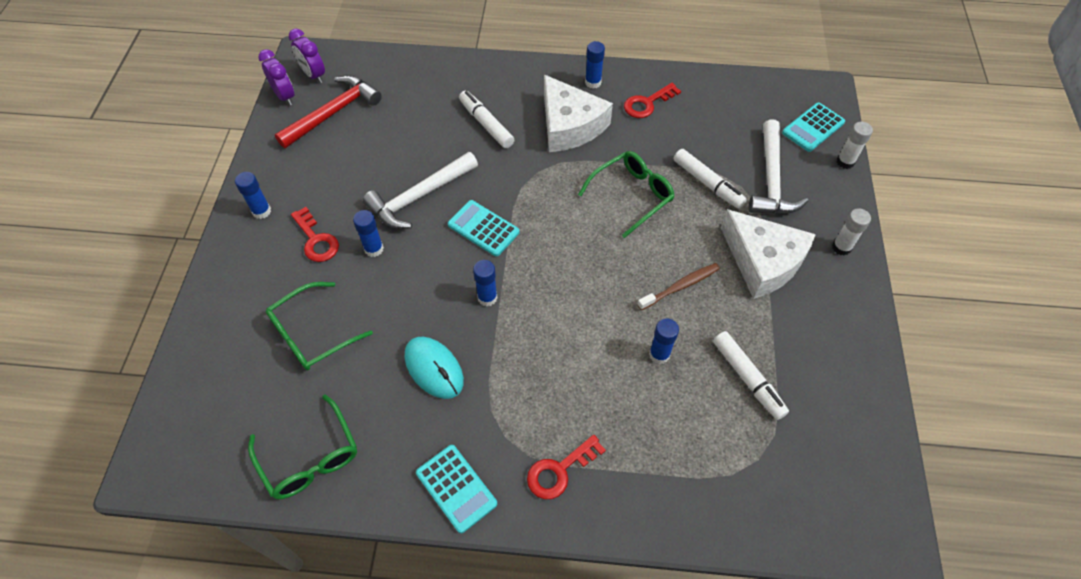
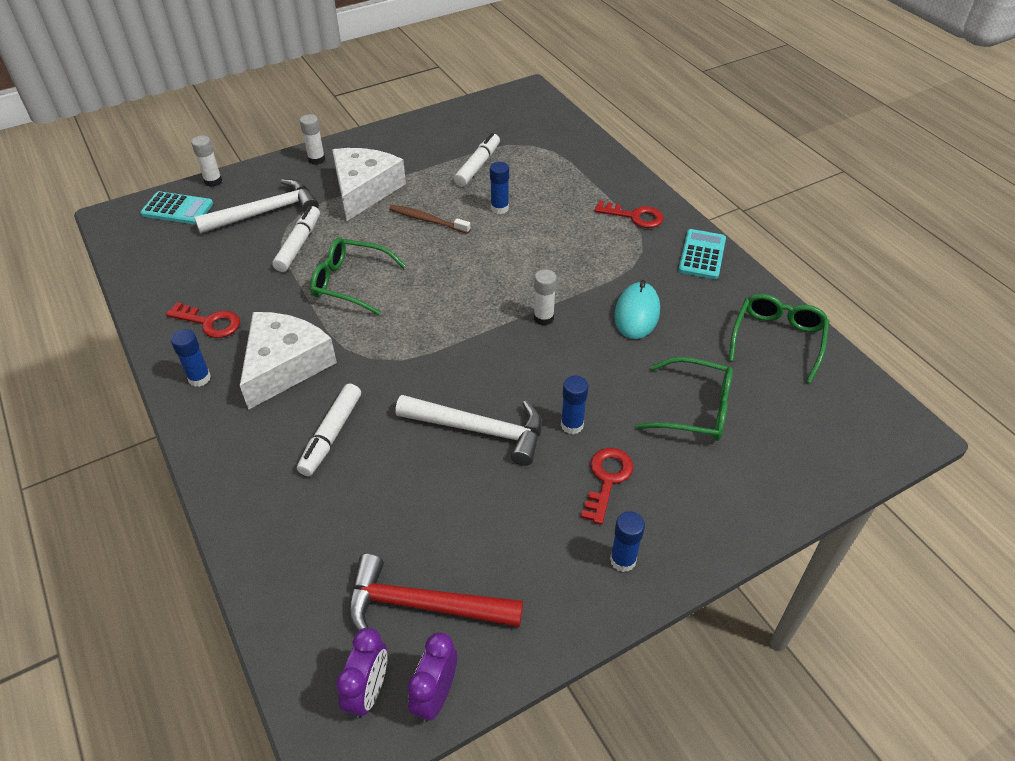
camera: 125 degrees left, 10 degrees down
turquoise calculator [448,200,520,256] -> none
blue glue stick [473,260,497,306] -> white glue stick [534,269,557,325]

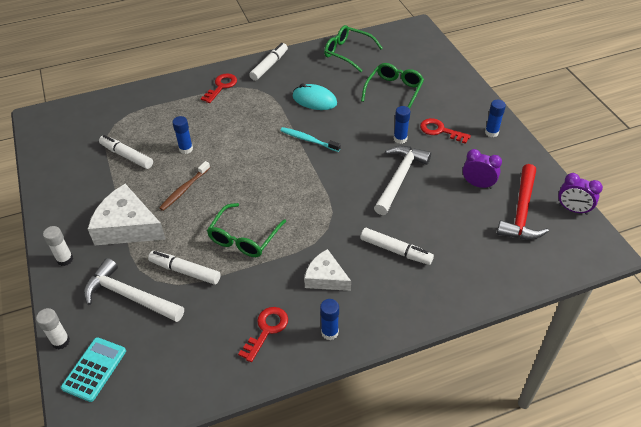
camera: 80 degrees left, 0 degrees up
white hammer [194,179,319,233] -> white hammer turned 45 degrees counterclockwise [84,258,184,322]
white cheese [240,312,337,410] -> white cheese [304,249,351,291], size x0.62
purple clock [336,628,387,718] -> purple clock moved to [463,149,502,189]
white glue stick [534,269,557,325] -> turquoise toothbrush [280,127,341,152]
turquoise calculator [678,229,726,279] -> white marker [249,43,288,81]

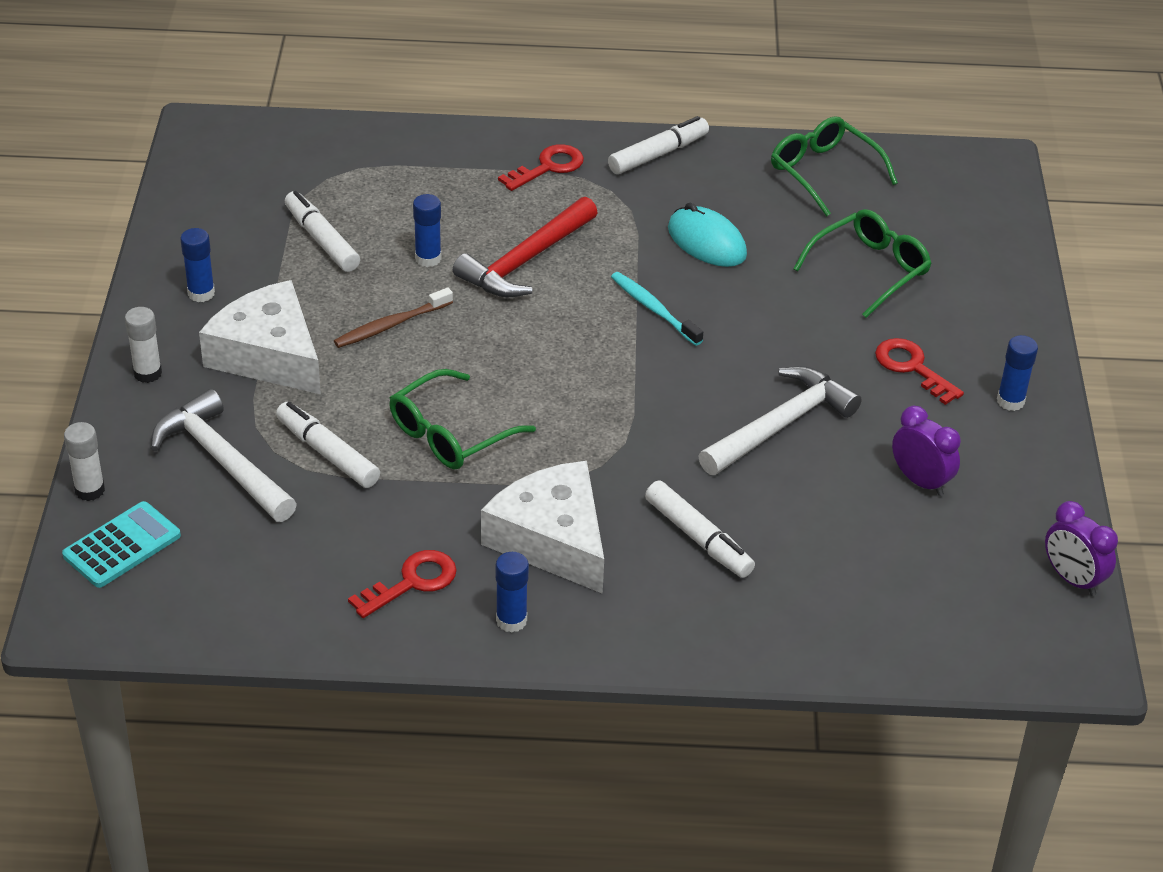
camera: 20 degrees right, 5 degrees down
white cheese [304,249,351,291] -> white cheese [481,461,604,594], size x1.63
blue glue stick [394,106,411,144] -> blue glue stick moved to [180,228,215,302]
red hammer [497,164,549,240] -> red hammer moved to [453,197,598,297]

